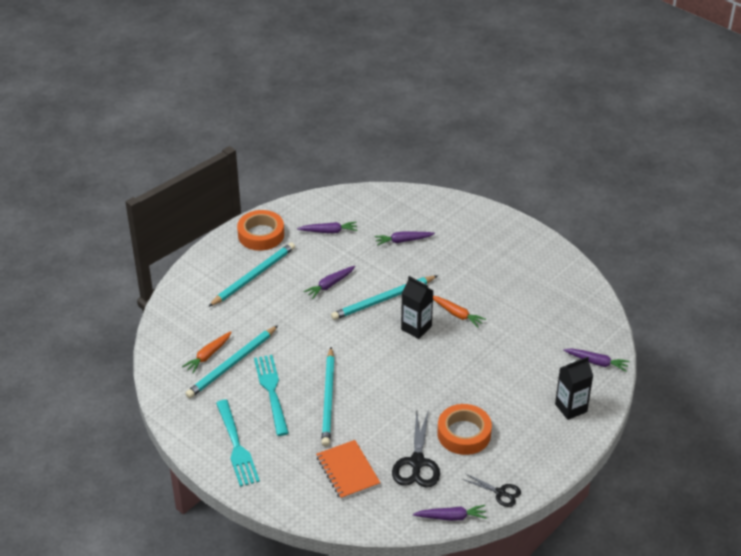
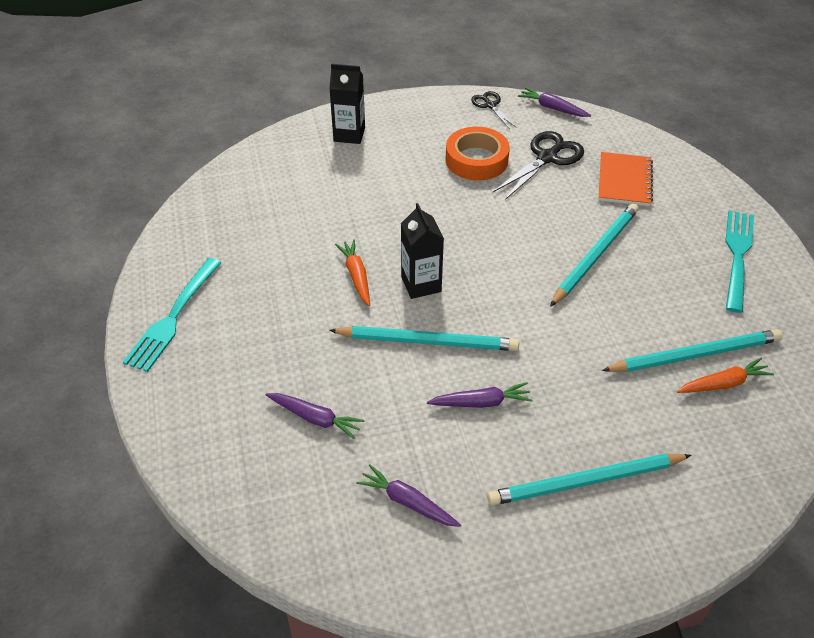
camera: 145 degrees left, 5 degrees up
orange tape [237,210,284,251] -> none
turquoise fork [254,355,289,436] -> turquoise fork moved to [123,258,222,372]
purple carrot [563,349,630,372] -> none

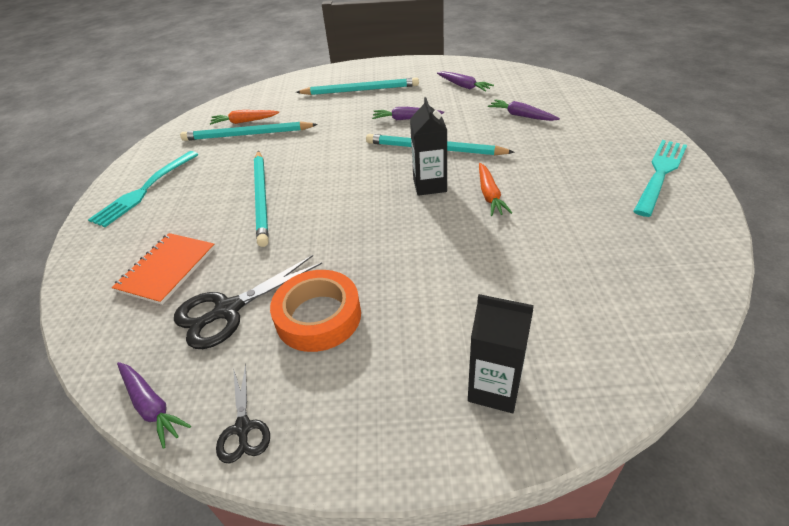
camera: 165 degrees left, 5 degrees down
turquoise pencil [550,203,639,307] -> turquoise pencil turned 60 degrees counterclockwise [254,151,269,247]

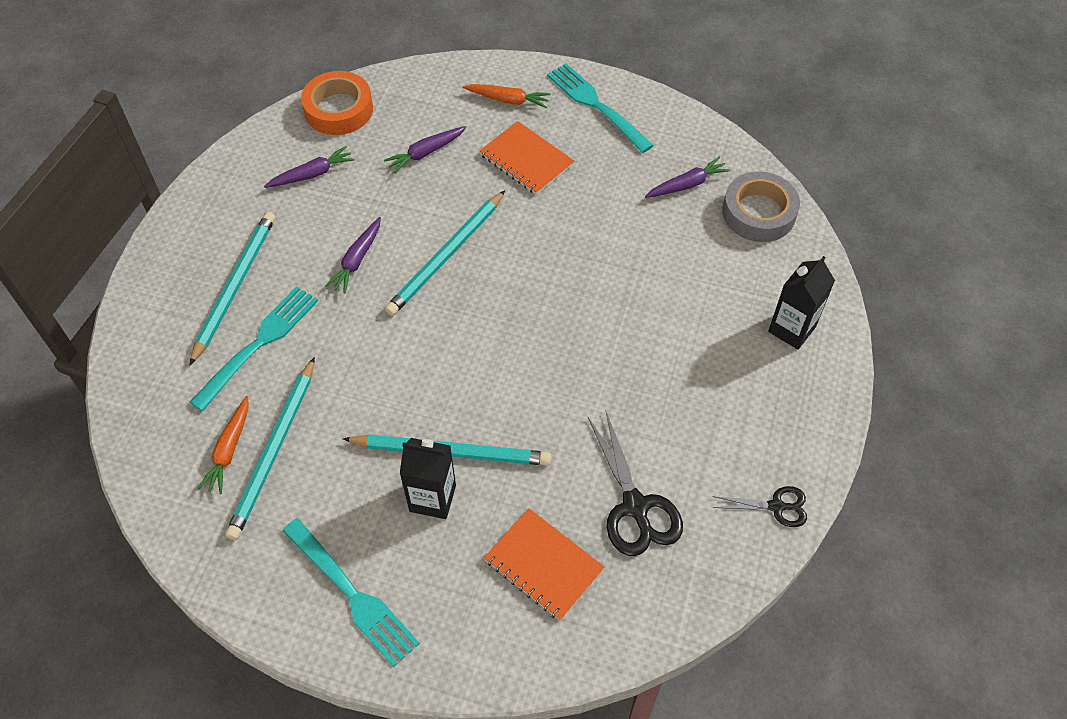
camera: 75 degrees left, 15 degrees up
purple carrot [117,362,191,449] -> purple carrot moved to [645,157,731,198]
orange tape [270,270,361,352] -> orange tape moved to [301,71,373,135]
black carton [410,97,447,196] -> black carton moved to [400,438,456,519]
orange carrot [479,163,512,216] -> orange carrot moved to [463,84,551,108]
none -> turquoise fork [190,286,318,411]
none -> orange notebook [480,121,574,195]
none -> grey tape [722,171,800,242]

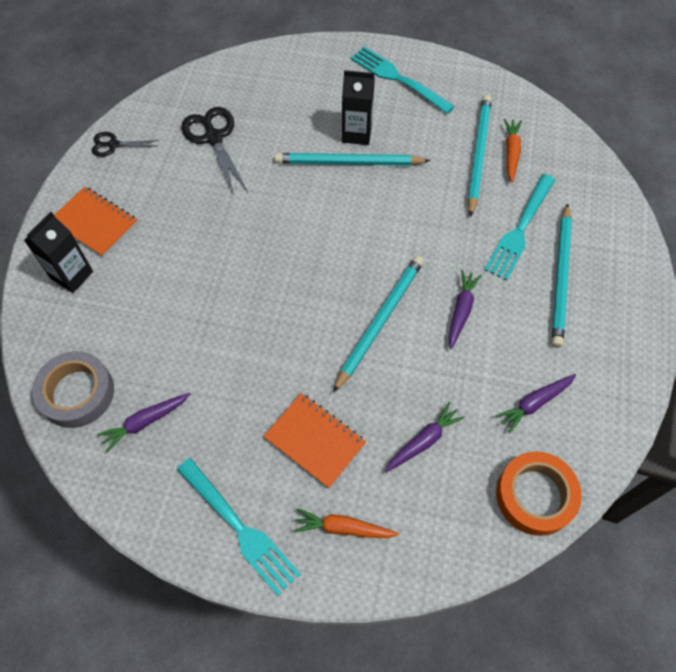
camera: 175 degrees right, 5 degrees up
orange notebook [484,508,605,621] -> orange notebook moved to [54,187,138,257]

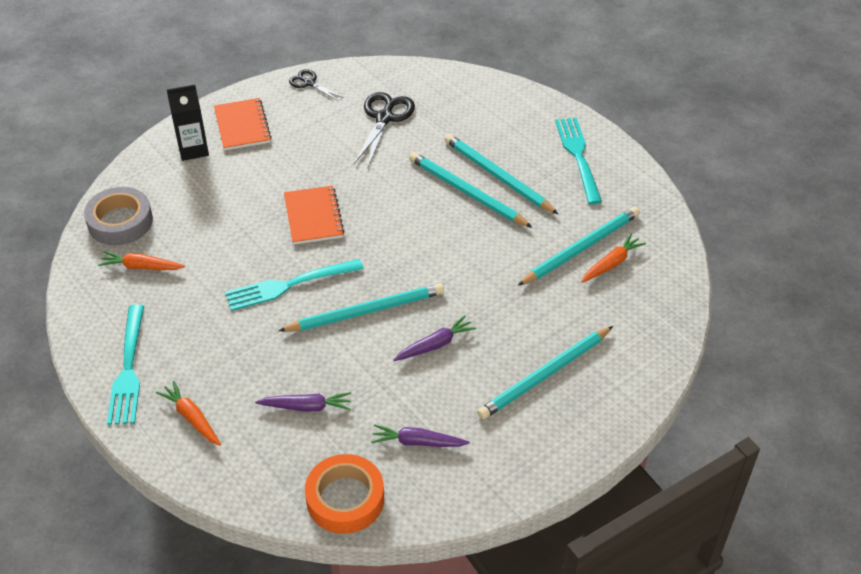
camera: 40 degrees right, 15 degrees down
purple carrot [97,393,190,452] -> orange carrot [98,251,185,270]
orange notebook [263,393,366,488] -> orange notebook moved to [284,185,345,245]
black carton [342,70,375,145] -> turquoise pencil [444,134,558,214]
turquoise fork [484,174,555,281] -> turquoise fork moved to [225,259,364,311]

